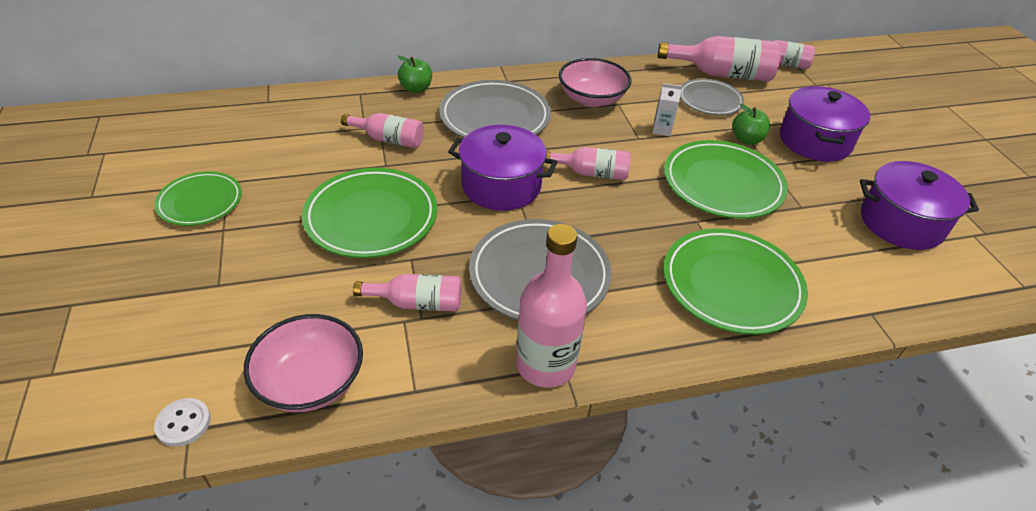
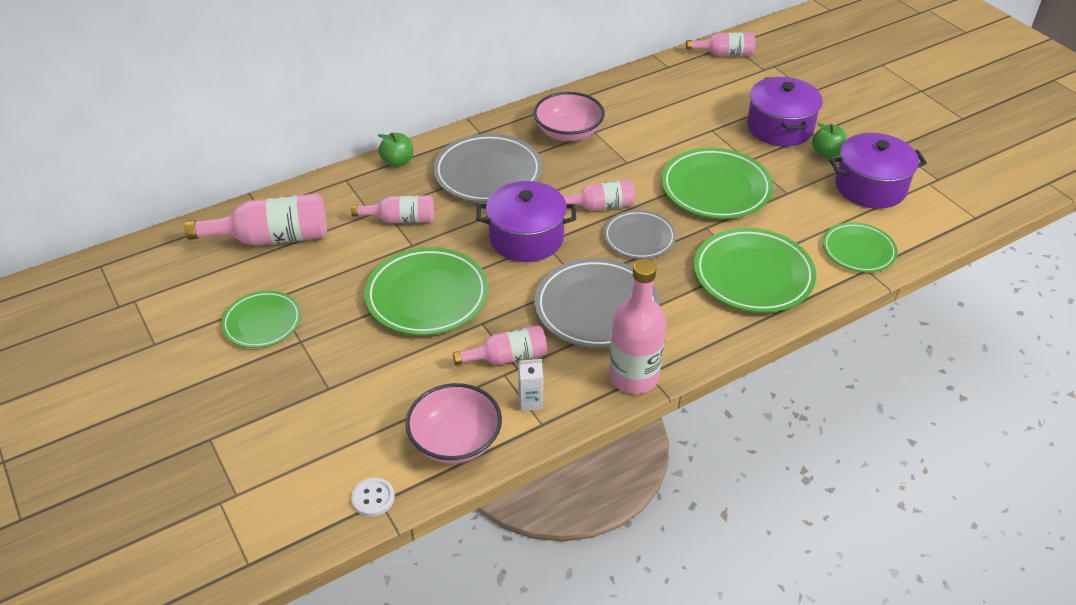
camera: 15 degrees left, 0 degrees up
white carton [653,83,682,136] -> white carton moved to [518,359,543,411]
pink bottle [658,36,781,81] -> pink bottle moved to [185,193,327,246]
grey plate [680,79,744,115] -> grey plate moved to [604,210,676,259]
green apple [732,104,770,145] -> green apple moved to [812,123,847,158]
none -> green plate [823,222,898,272]

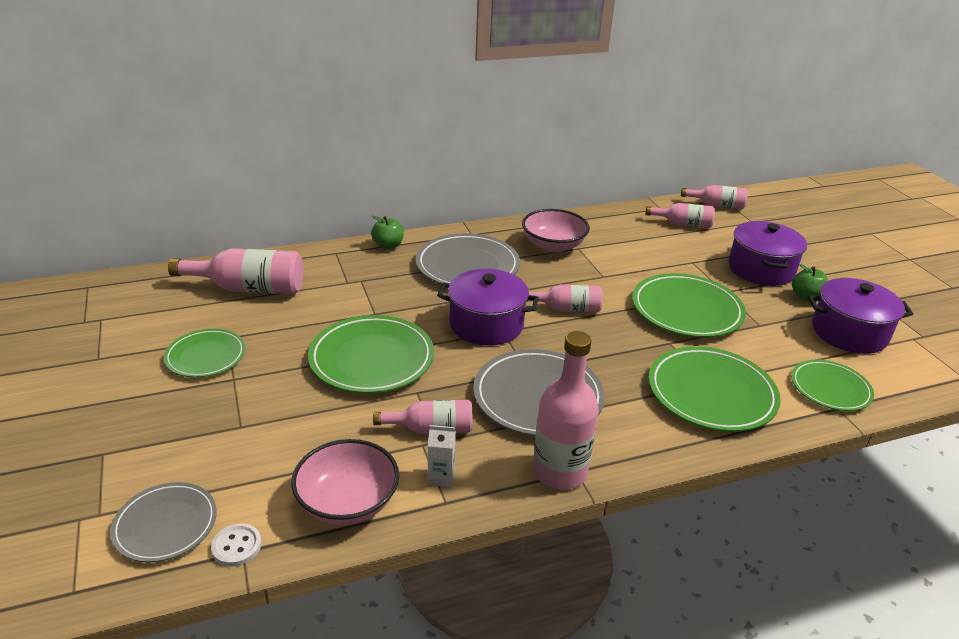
camera: 10 degrees right, 10 degrees down
pink bottle [351,195,434,223] -> pink bottle moved to [645,203,715,228]
grey plate [604,210,676,259] -> grey plate moved to [110,482,217,562]

